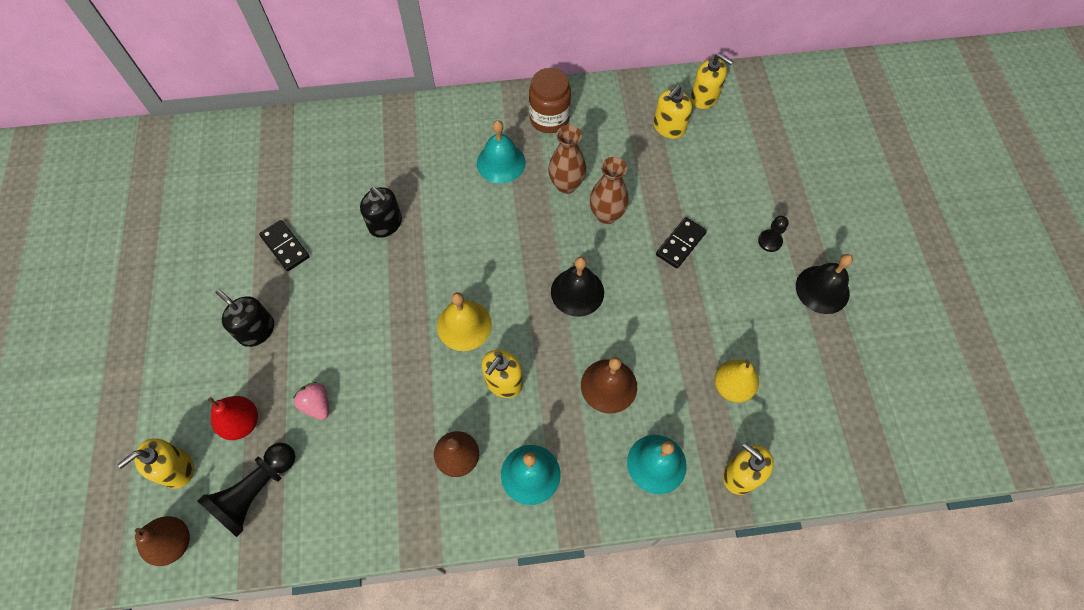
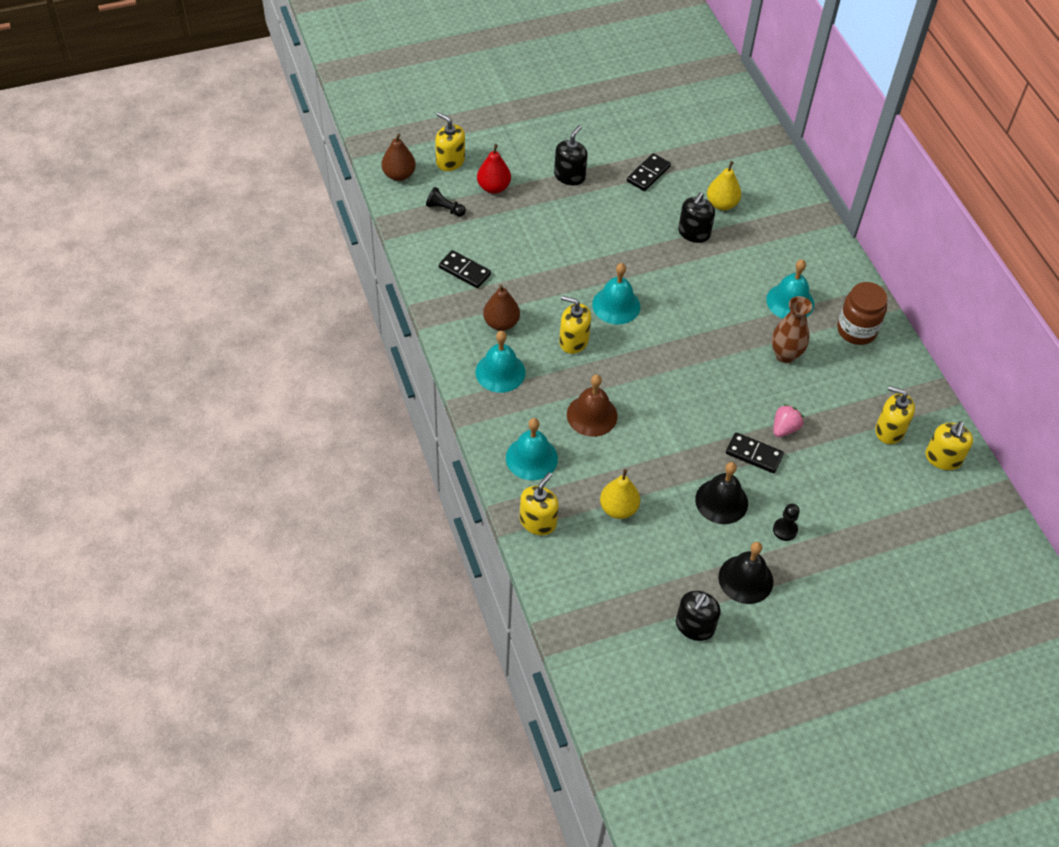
camera: 75 degrees right, 10 degrees down
black pawn [198,443,295,537] -> black pawn [426,187,466,217], size x0.54
pink strawberry [293,382,329,420] -> pink strawberry moved to [773,404,804,437]
yellow bell [437,292,492,351] -> turquoise bell [592,263,640,325]
black bell [551,257,604,317] -> black bell moved to [695,462,748,524]
brown vase [590,157,629,224] -> none
none -> black domino [439,250,491,288]
none -> black soap dispenser [676,591,721,641]
none -> yellow pear [707,161,741,210]

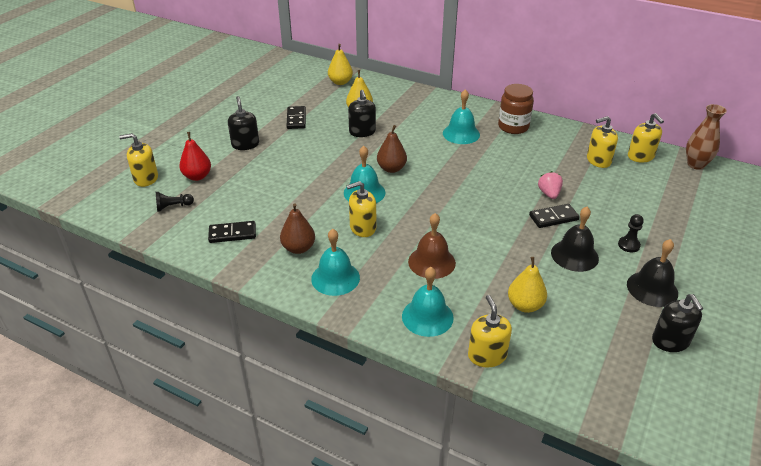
camera: 40 degrees left, 15 degrees down
brown pear [381,133,416,181] -> brown pear moved to [377,125,407,173]
brown vase [772,296,812,363] -> brown vase moved to [686,104,727,170]
none -> yellow pear [328,44,353,85]

